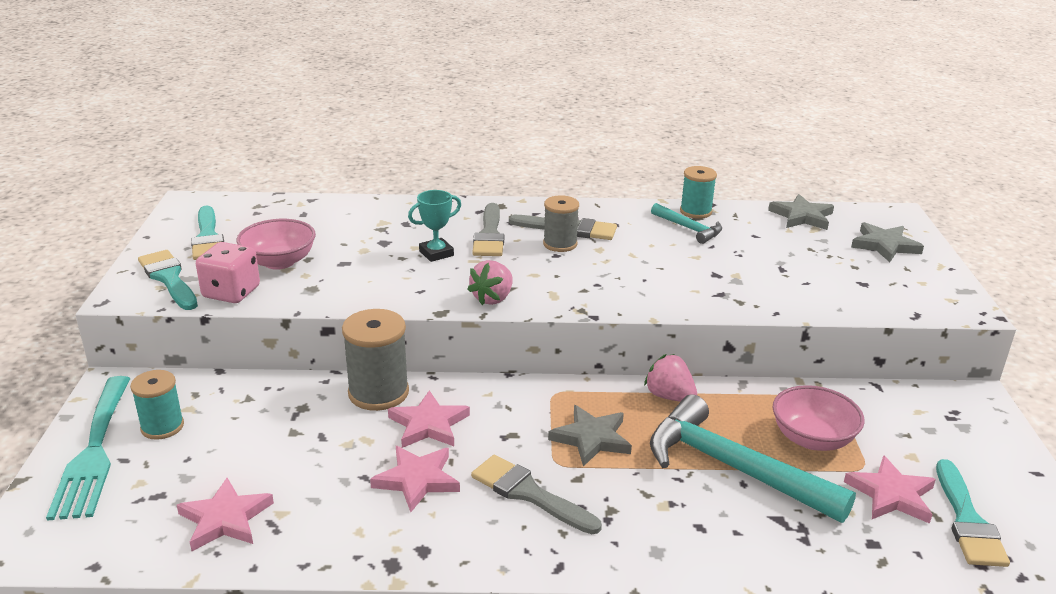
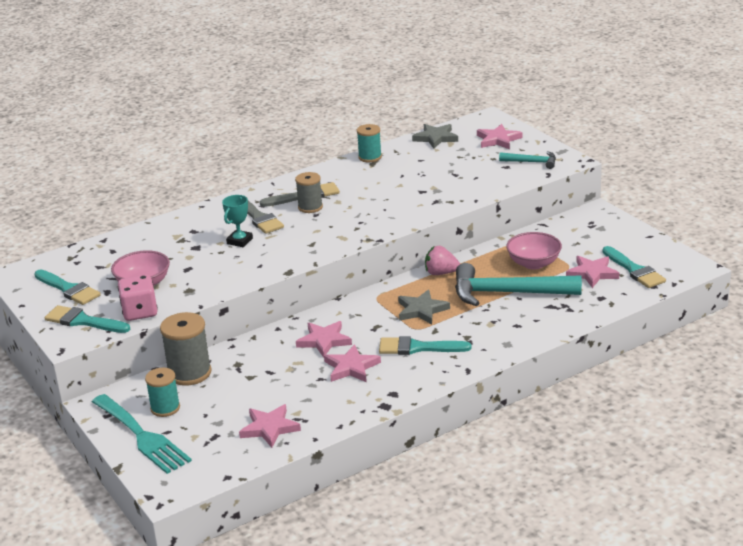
camera: 30 degrees left, 0 degrees up
grey spool [342,309,409,411] -> grey spool moved to [160,312,212,386]
pink strawberry [467,260,513,305] -> none
grey brush [471,455,602,534] -> turquoise brush [379,336,471,355]
turquoise hammer [651,203,722,244] -> turquoise hammer moved to [499,151,556,169]
grey star [851,222,924,262] -> pink star [477,124,523,149]

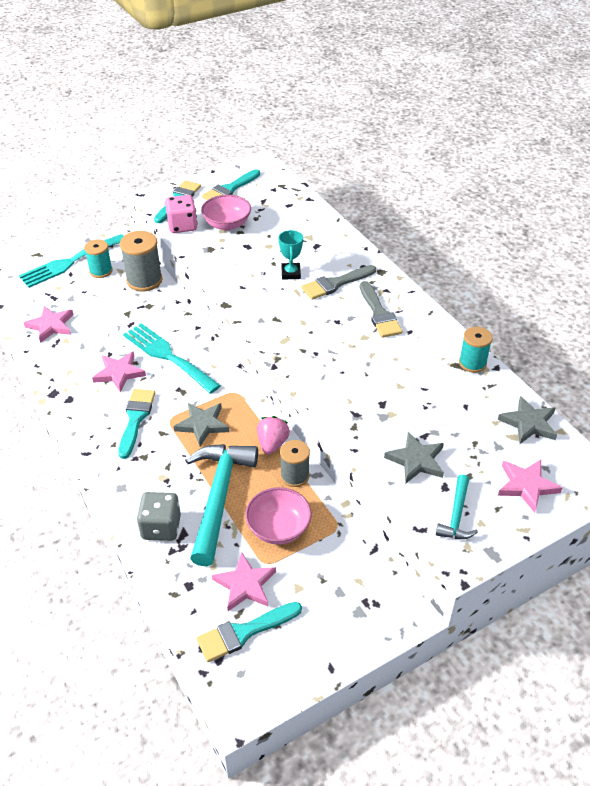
camera: 90 degrees right, 15 degrees up
turquoise trophy [222,195,253,247] -> turquoise trophy turned 60 degrees clockwise [279,230,303,279]
grey spool [295,172,323,213] -> grey spool moved to [280,440,310,487]
pink star [296,321,352,358] -> turquoise fork [123,323,221,394]
none -> grey dice [137,492,181,541]
none -> grey star [384,432,444,483]

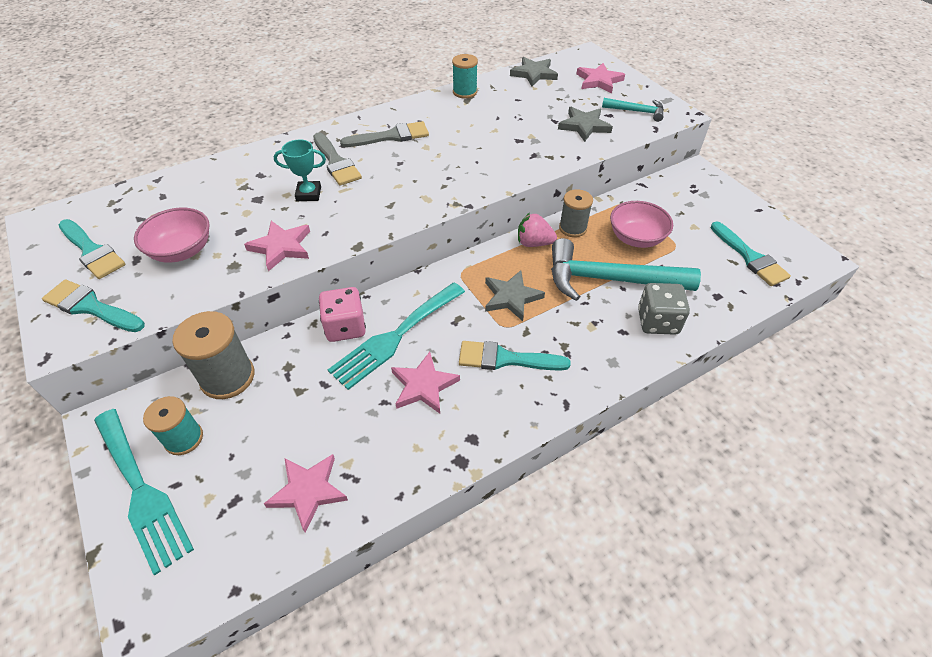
camera: 90 degrees left, 5 degrees up
pink dice [165,195,197,233] -> pink dice moved to [319,287,366,342]
pink star [212,552,276,611] -> pink star moved to [244,221,310,271]

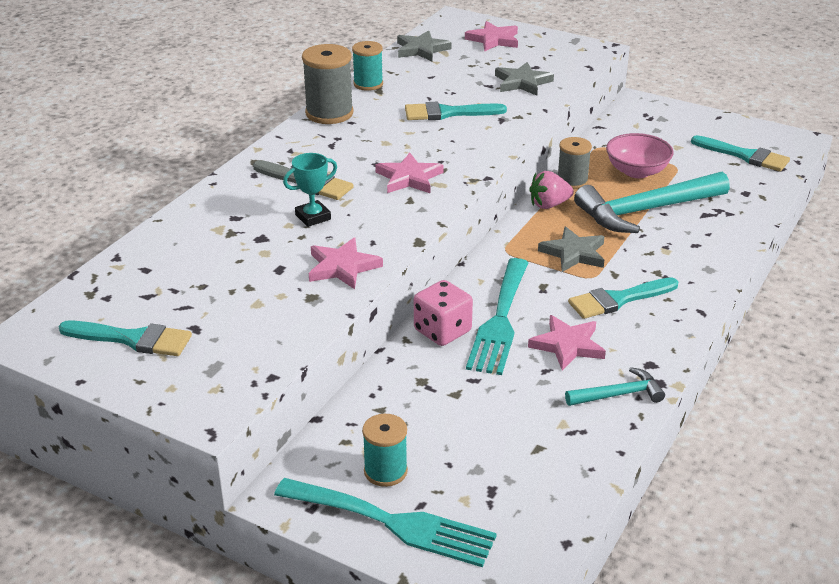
camera: 30 degrees left, 15 degrees down
turquoise brush [42,279,145,332] -> turquoise brush moved to [405,102,507,120]
pink bowl [134,208,210,263] -> none
grey spool [172,311,254,399] -> grey spool moved to [302,44,354,124]
pink star [264,454,348,533] -> pink star moved to [375,153,443,193]
grey brush [340,121,429,147] -> none
turquoise hammer [602,98,664,122] -> turquoise hammer moved to [565,367,665,406]
grey dice [638,283,690,335] -> none

